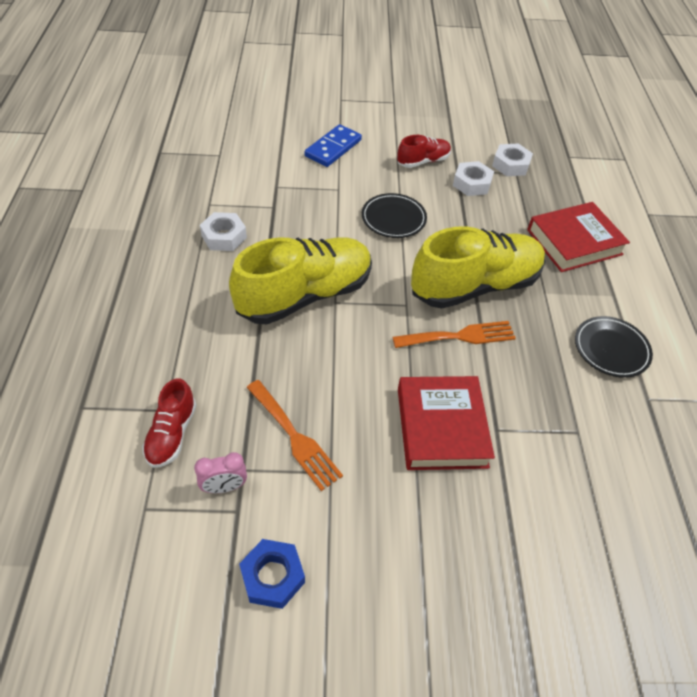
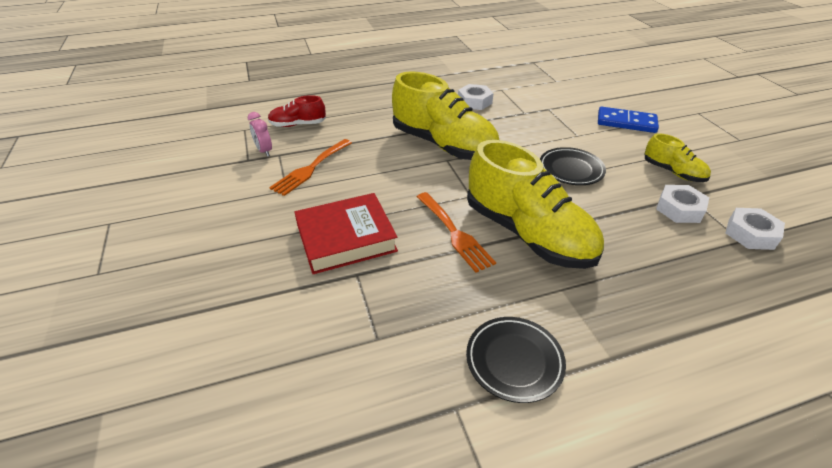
camera: 75 degrees right, 10 degrees down
blue nut [239,539,305,609] -> none
red shoe [397,135,451,168] -> yellow shoe [645,133,711,182]
red book [527,202,630,272] -> none

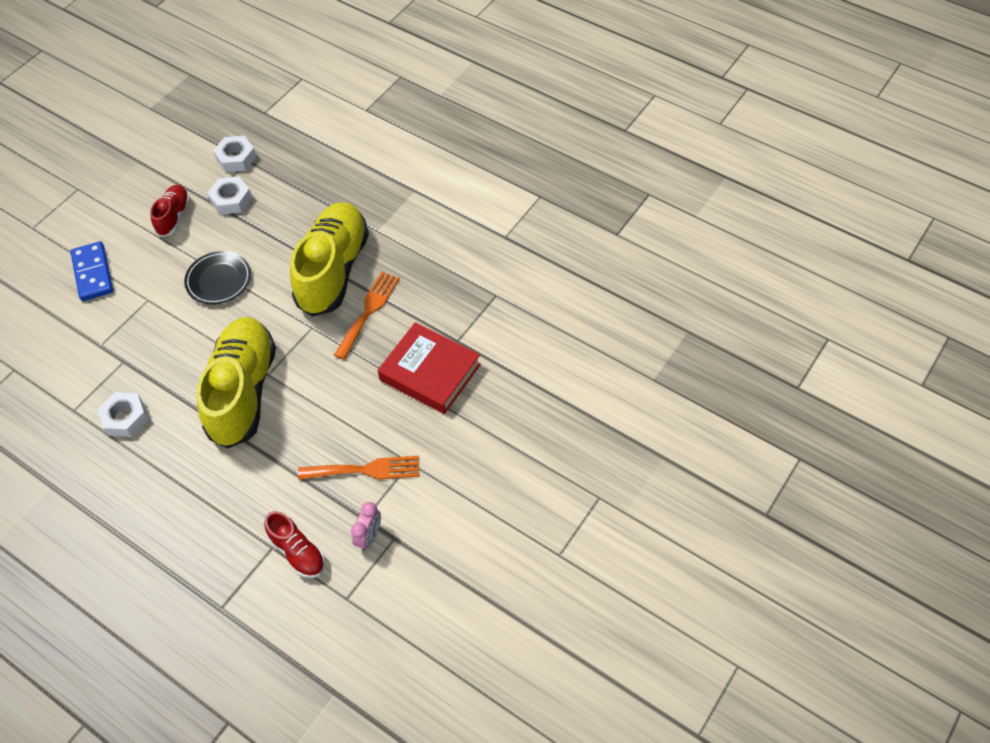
camera: 125 degrees left, 15 degrees up
black plate [466,317,566,403] -> none
yellow shoe [645,133,711,182] -> red shoe [150,185,190,237]

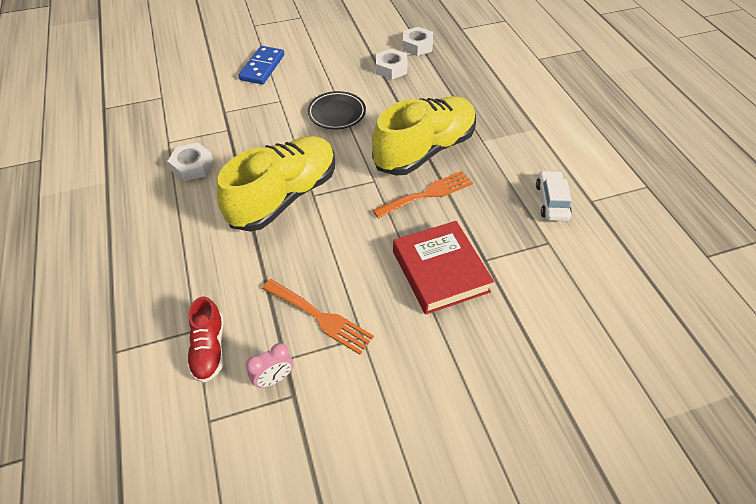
camera: 35 degrees right, 5 degrees down
red shoe [150,185,190,237] -> none
none -> white car [536,170,572,221]

